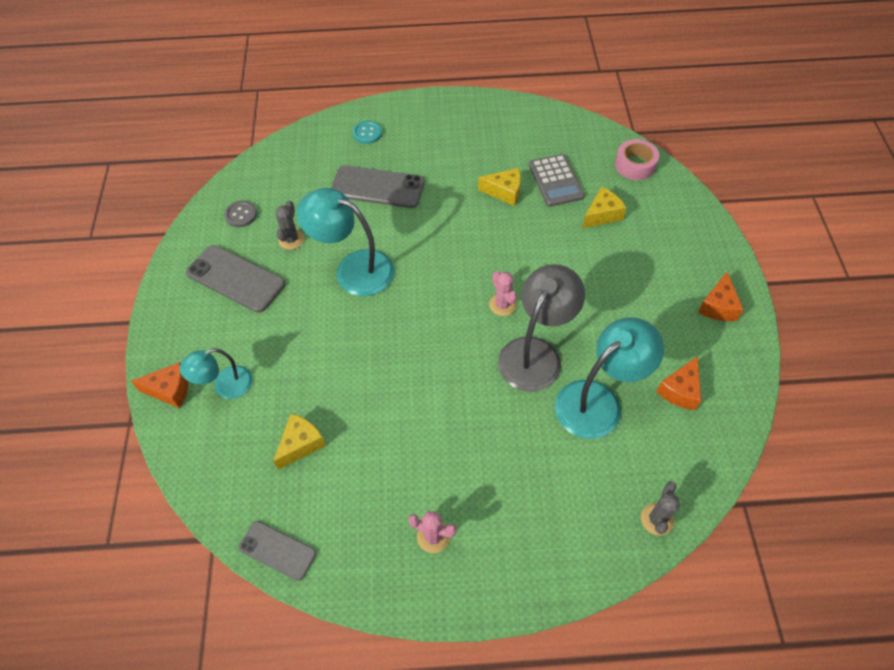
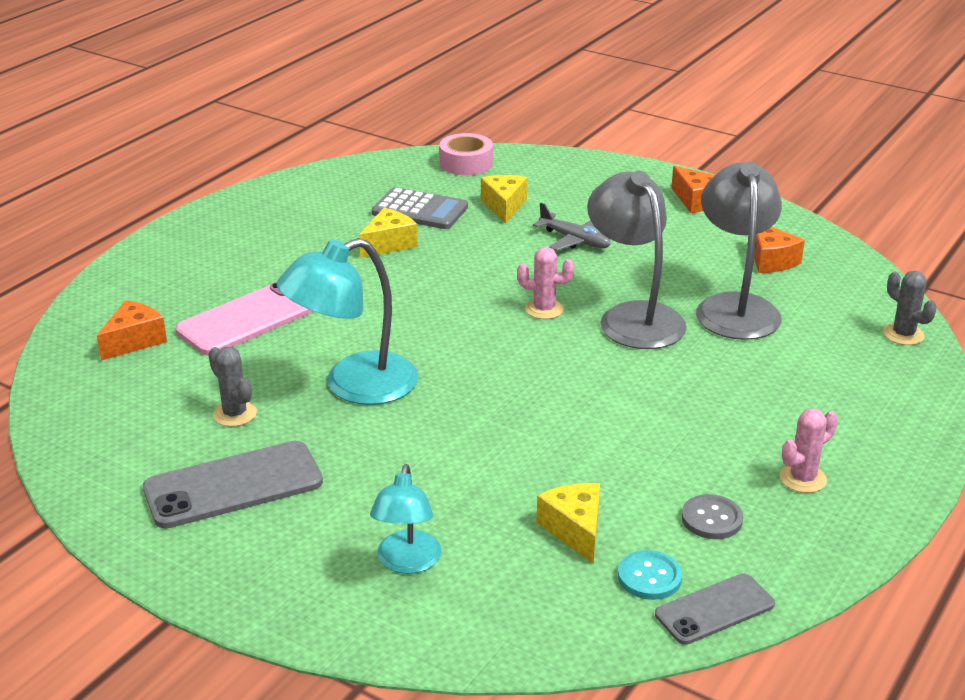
camera: 55 degrees left, 25 degrees down
orange cheese [131,362,188,408] -> orange cheese moved to [97,300,167,361]
grey button [224,201,257,227] -> grey button moved to [682,494,743,539]
grey phone [331,165,425,208] -> pink phone [176,282,314,356]
turquoise button [353,121,382,144] -> turquoise button moved to [618,550,682,600]
turquoise lamp [555,317,664,439] -> grey lamp [696,162,782,340]
none -> grey plane [533,203,611,251]

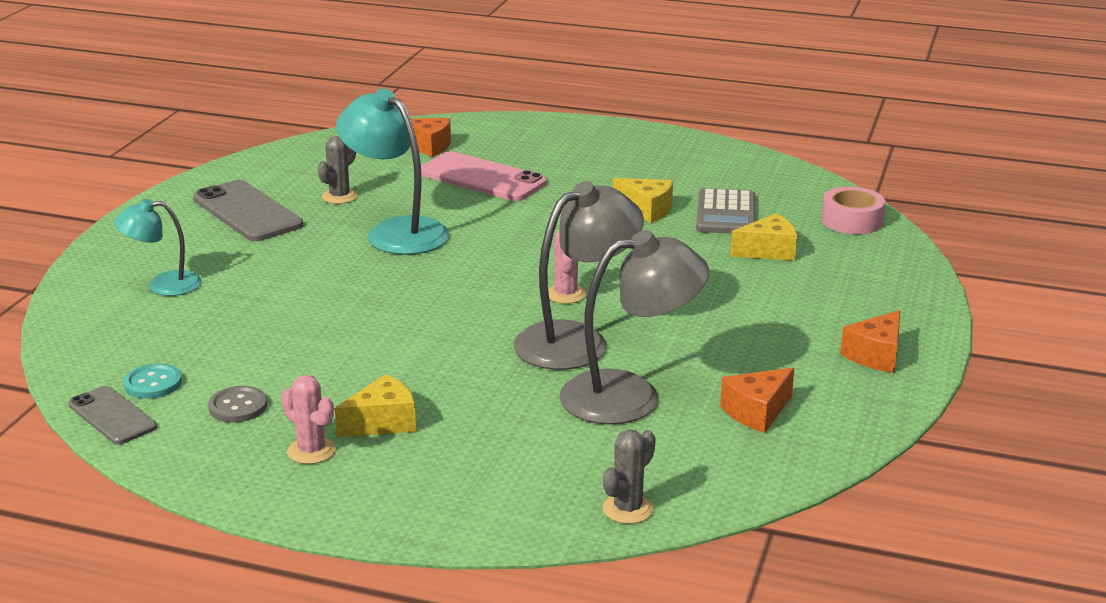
camera: 75 degrees right, 5 degrees down
grey plane [533,203,611,251] -> none
yellow cheese [537,483,600,564] -> yellow cheese moved to [335,374,416,437]

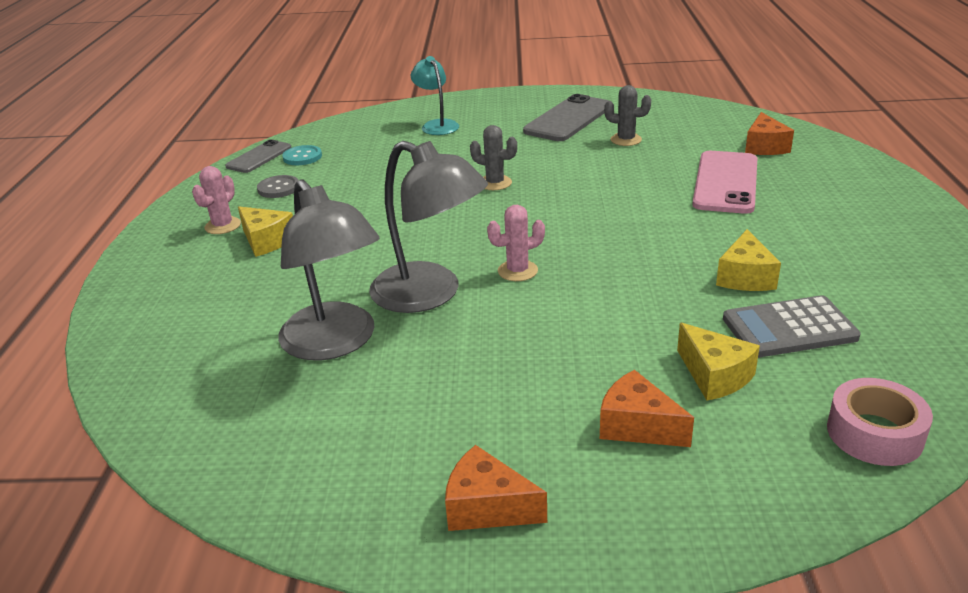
camera: 75 degrees right, 5 degrees up
turquoise lamp [336,88,449,255] -> none
grey cactus [603,429,656,524] -> grey cactus moved to [470,125,517,190]
orange cheese [720,368,794,433] -> orange cheese moved to [600,370,694,447]

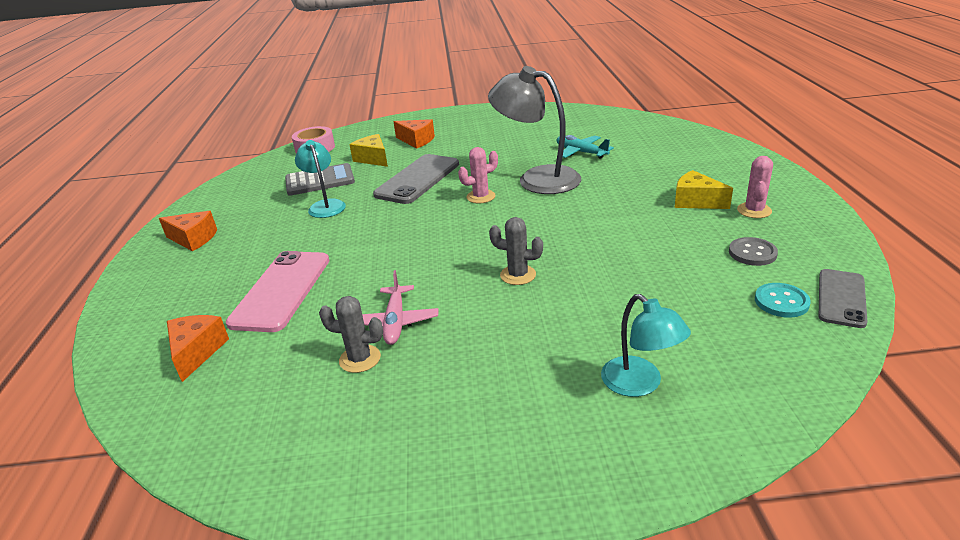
camera: 175 degrees right, 0 degrees up
grey lamp [278,179,380,360] -> turquoise plane [556,135,614,158]
orange cheese [445,445,547,531] -> orange cheese moved to [159,211,217,251]
grey phone [523,94,609,141] -> grey phone moved to [373,154,459,204]
yellow cheese [716,229,781,291] -> turquoise lamp [295,140,346,218]
none -> pink plane [362,270,438,345]

